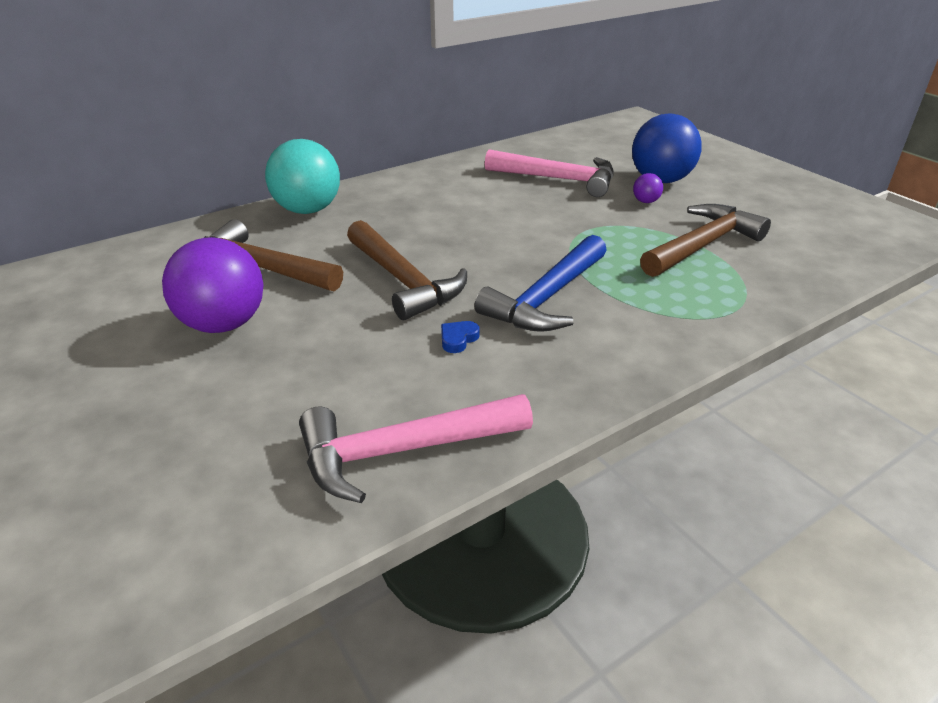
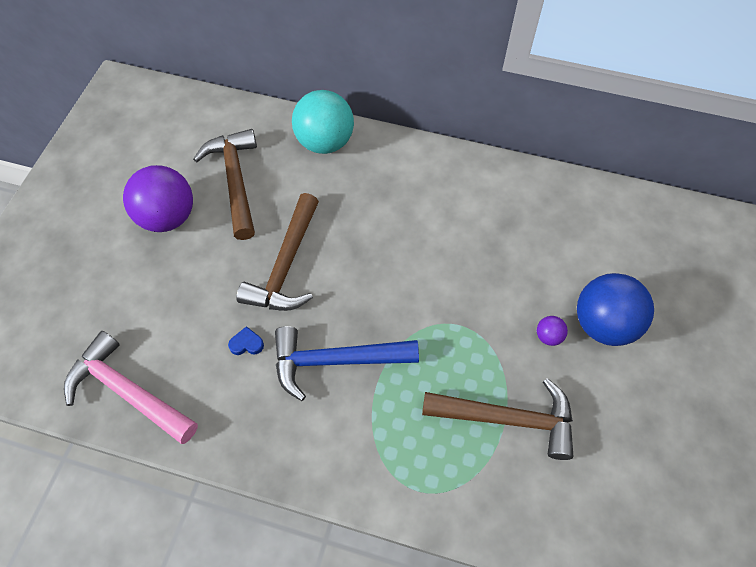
camera: 50 degrees right, 25 degrees up
pink hammer [485,149,614,197] -> none

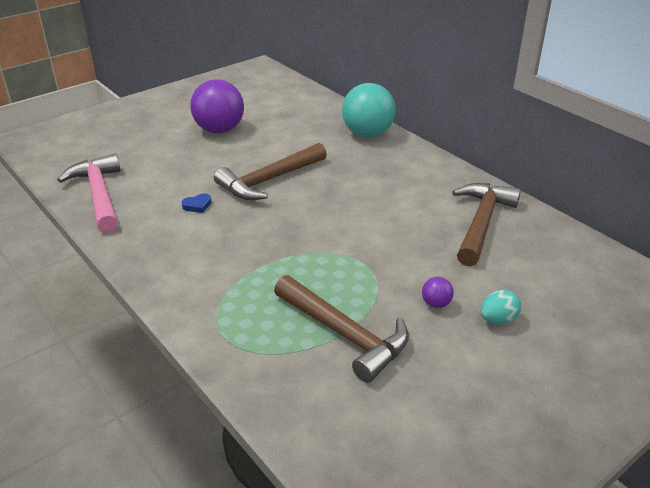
camera: 35 degrees right, 25 degrees down
brown hammer [193,129,257,240] -> brown hammer moved to [452,183,521,266]
blue heart [228,326,264,355] -> blue heart turned 120 degrees clockwise [182,193,211,213]
blue hammer [275,326,419,401] -> none
blue ball [577,273,654,346] -> turquoise egg [481,290,521,324]

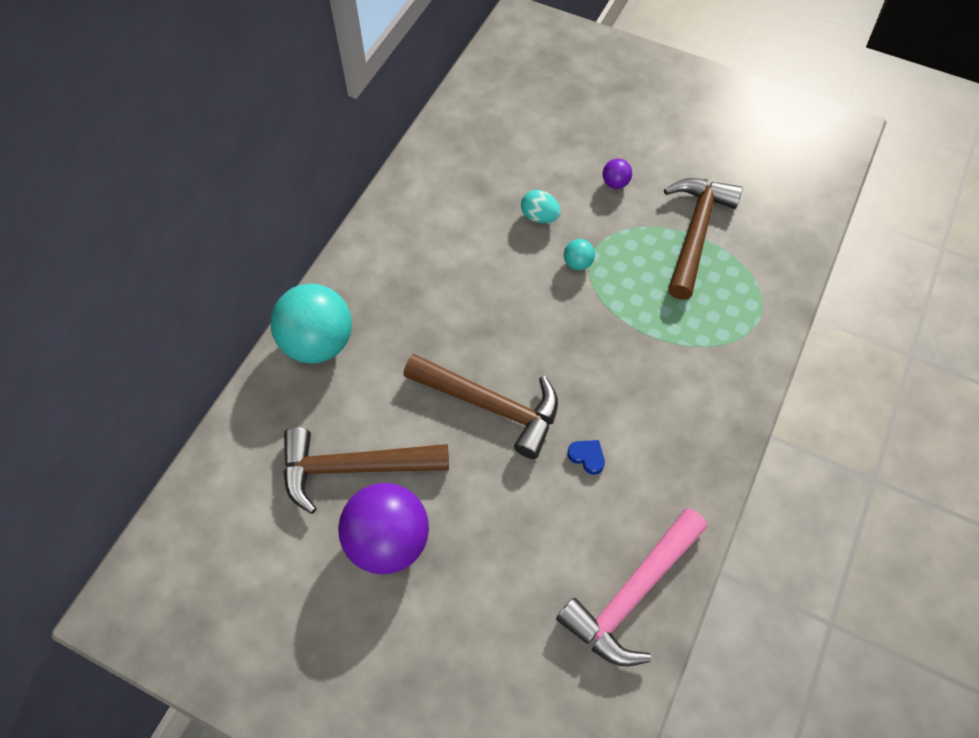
camera: 115 degrees left, 25 degrees up
brown hammer [452,183,521,266] -> brown hammer moved to [283,428,449,514]
turquoise egg [481,290,521,324] -> turquoise egg moved to [521,190,561,223]
none -> turquoise ball [564,239,595,270]

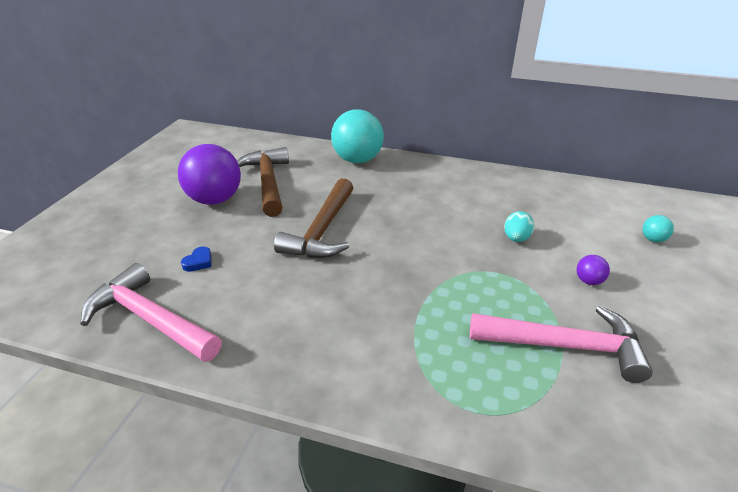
camera: 80 degrees right, 25 degrees down
turquoise ball [564,239,595,270] -> turquoise ball moved to [642,215,674,242]
blue heart [568,440,605,475] -> blue heart moved to [181,246,212,272]
brown hammer [664,178,742,300] -> pink hammer [470,306,653,383]

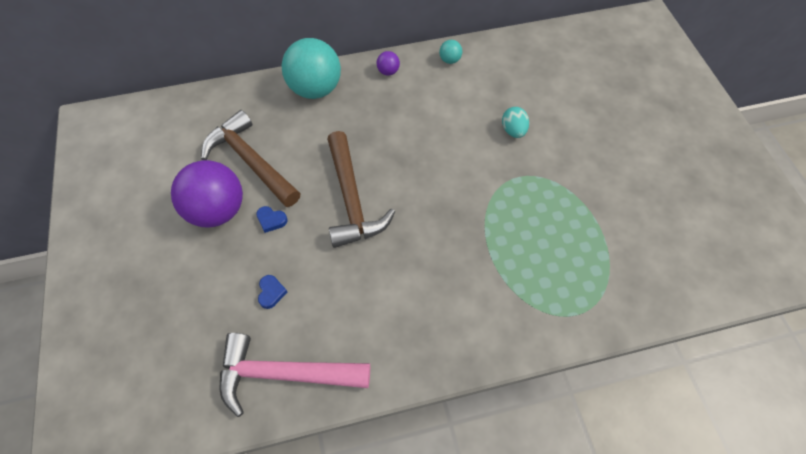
camera: 30 degrees left, 25 degrees up
pink hammer [470,306,653,383] -> none
purple ball [576,255,610,285] -> purple ball moved to [376,51,400,76]
turquoise ball [642,215,674,242] -> turquoise ball moved to [439,40,462,64]
none -> blue heart [256,206,288,233]

